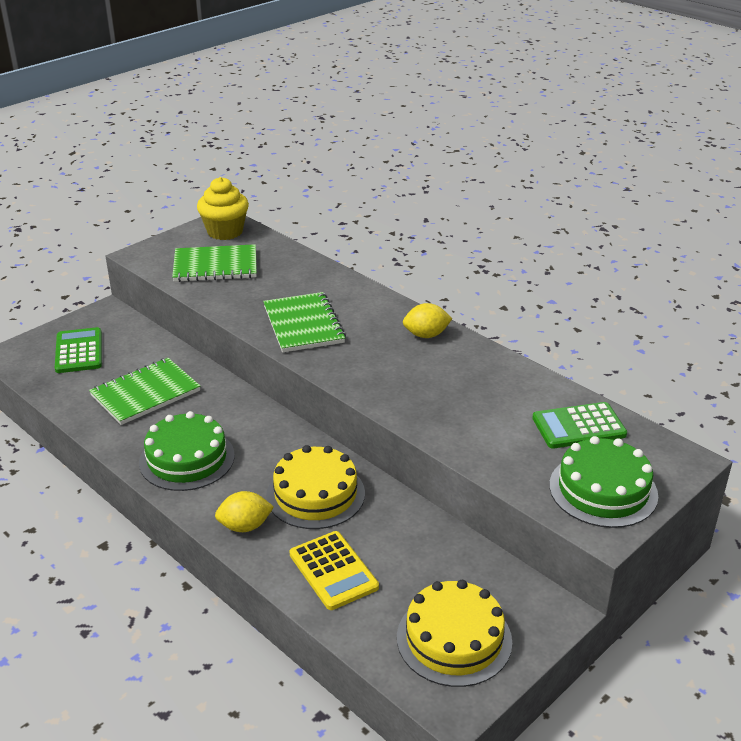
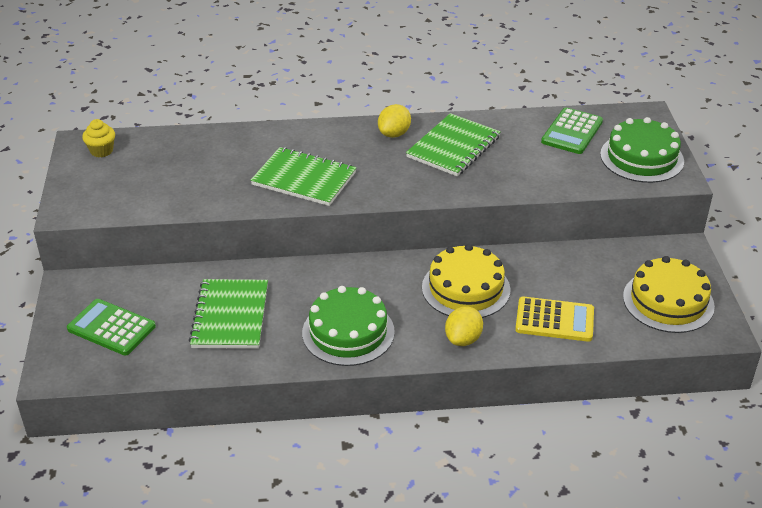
camera: 50 degrees left, 5 degrees up
green notebook [172,244,257,282] -> green notebook moved to [406,113,501,176]
yellow cupcake [197,177,249,240] -> yellow cupcake [82,119,115,157], size x0.58

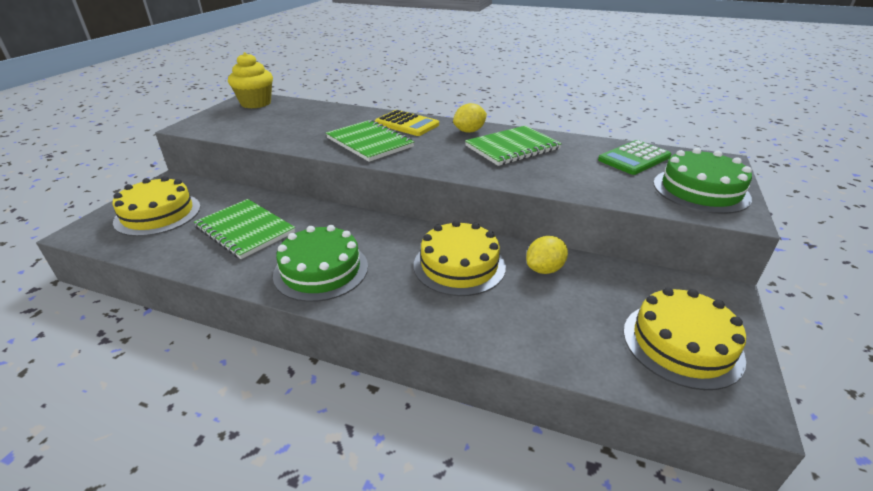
camera: 25 degrees right, 5 degrees down
green calculator [67,299,156,356] -> yellow cake [112,176,201,236]
yellow cupcake [82,119,115,157] -> yellow cupcake [228,52,273,108], size x1.73
green notebook [189,279,268,349] -> green notebook turned 75 degrees counterclockwise [194,199,295,259]
yellow lemon [445,306,483,346] -> yellow lemon moved to [526,236,568,274]
yellow calculator [515,296,594,342] -> yellow calculator moved to [375,110,439,136]

